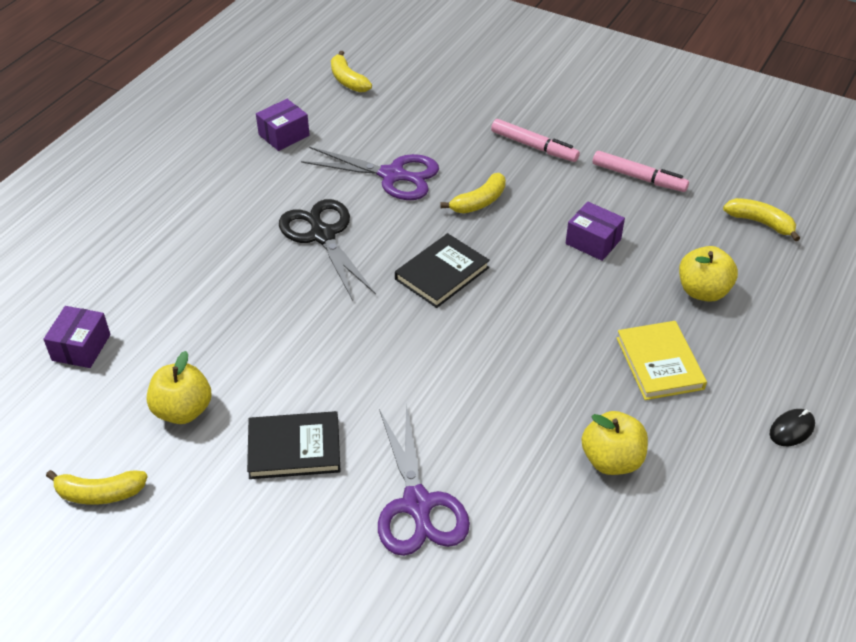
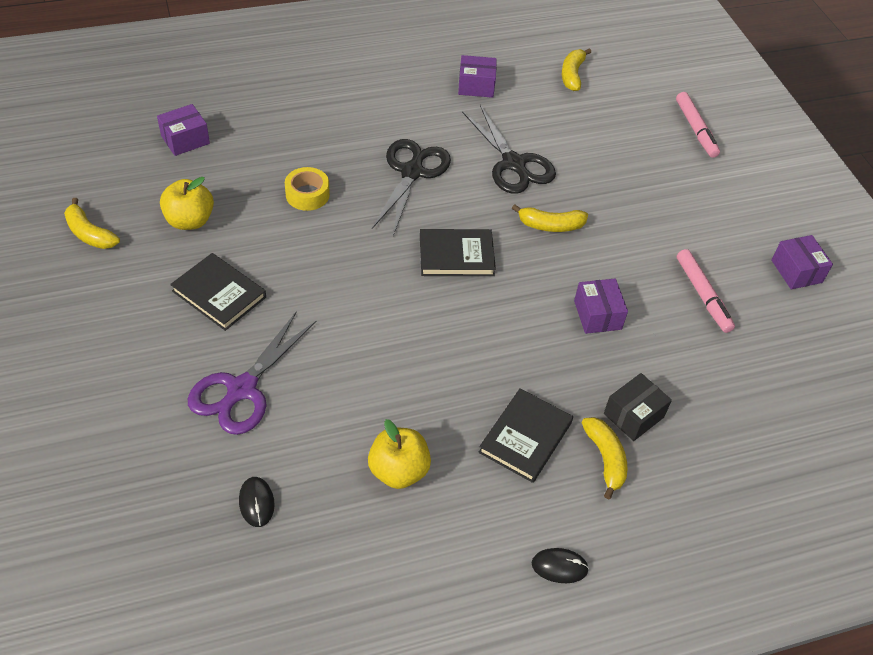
camera: 40 degrees right, 5 degrees up
purple scissors [301,147,439,200] -> black scissors [462,105,556,194]
pink marker [491,119,580,162] -> pink marker moved to [676,92,720,158]
yellow book [617,321,707,400] -> black book [478,388,573,483]
yellow apple [679,246,738,302] -> black box [604,373,672,441]
yellow banana [723,198,800,241] -> yellow banana moved to [581,417,628,499]
none -> black mouse [239,477,275,527]
none -> yellow tape [285,167,330,211]
none -> purple box [771,235,833,289]

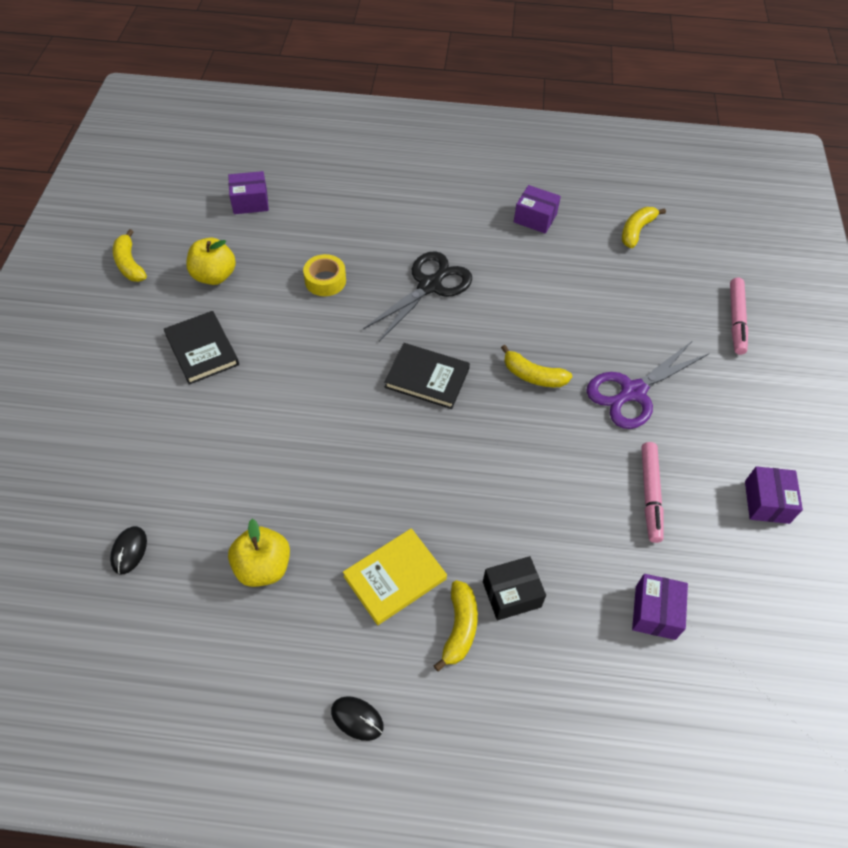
camera: 25 degrees right, 5 degrees up
purple scissors [188,311,316,435] -> purple scissors moved to [586,341,709,429]
black scissors [462,105,556,194] -> none
black book [478,388,573,483] -> yellow book [343,528,447,625]
purple box [574,279,628,334] -> purple box moved to [632,574,688,640]

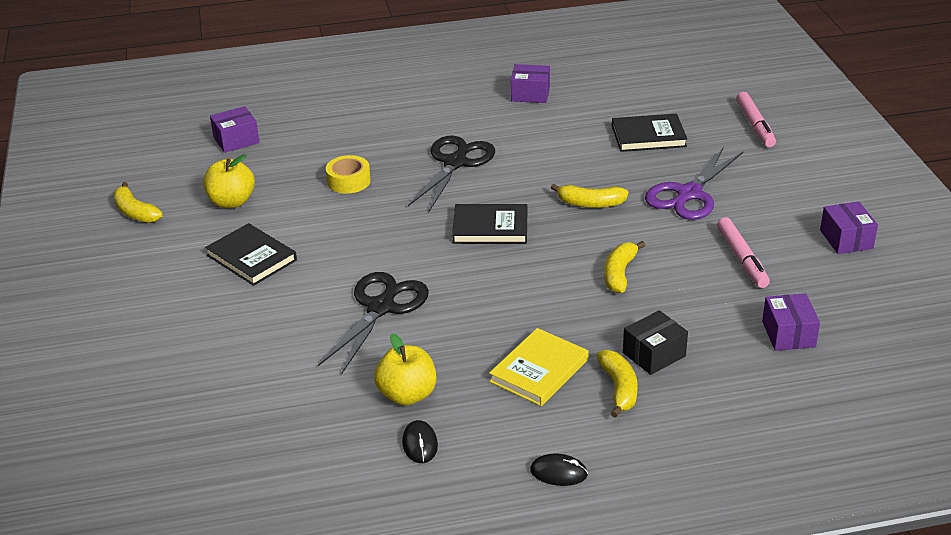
camera: 15 degrees left, 20 degrees down
black mouse [110,526,147,574] -> black mouse moved to [402,420,438,463]
yellow banana [622,207,666,248] -> yellow banana moved to [604,241,645,293]
none -> black scissors [318,272,429,375]
none -> black book [612,114,687,152]

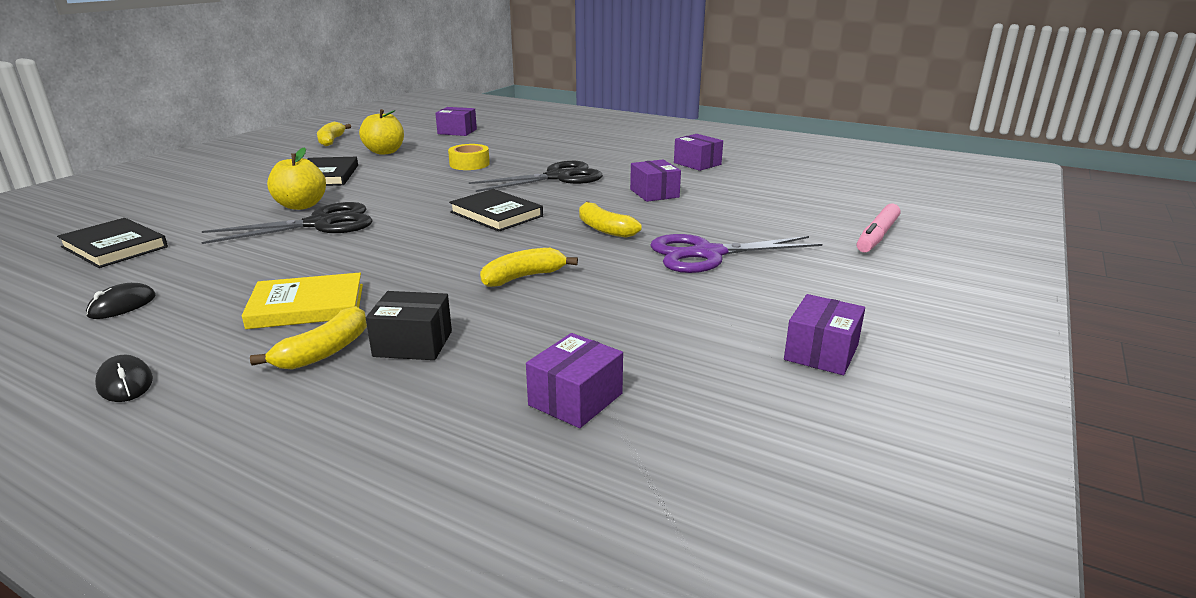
camera: 40 degrees right, 10 degrees down
yellow apple [374,334,436,405] -> yellow apple moved to [267,148,326,210]
black book [612,114,687,152] -> black book moved to [57,218,168,268]
pink marker [717,217,770,288] -> none
none -> purple box [630,160,681,202]

